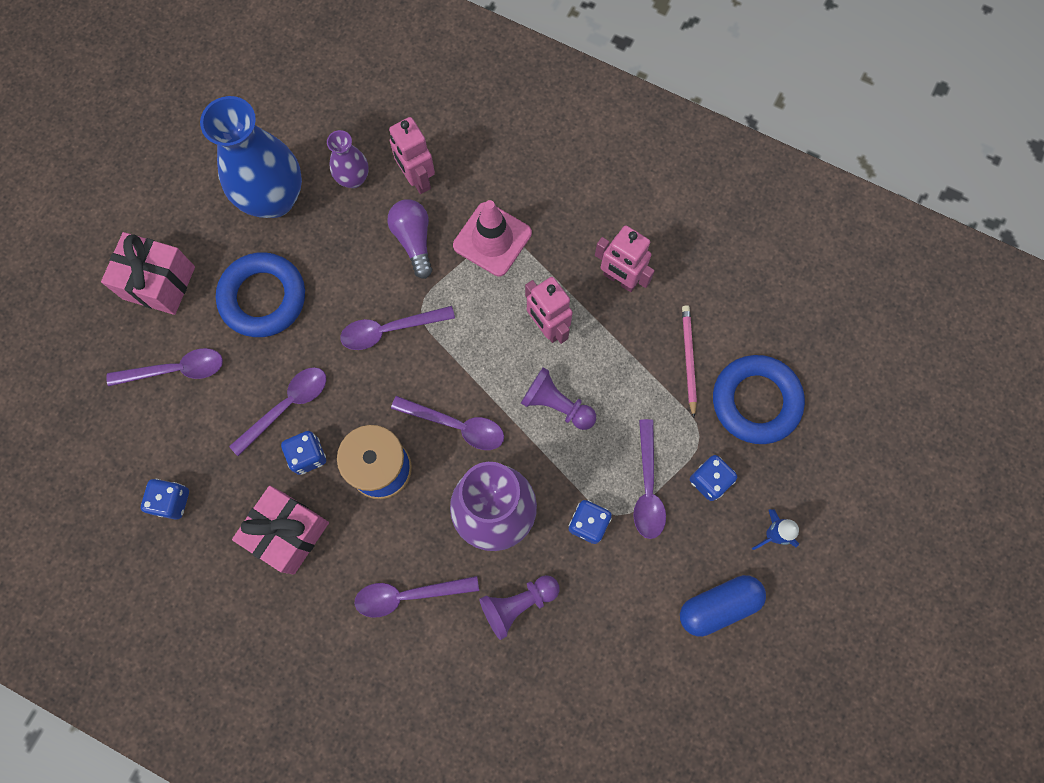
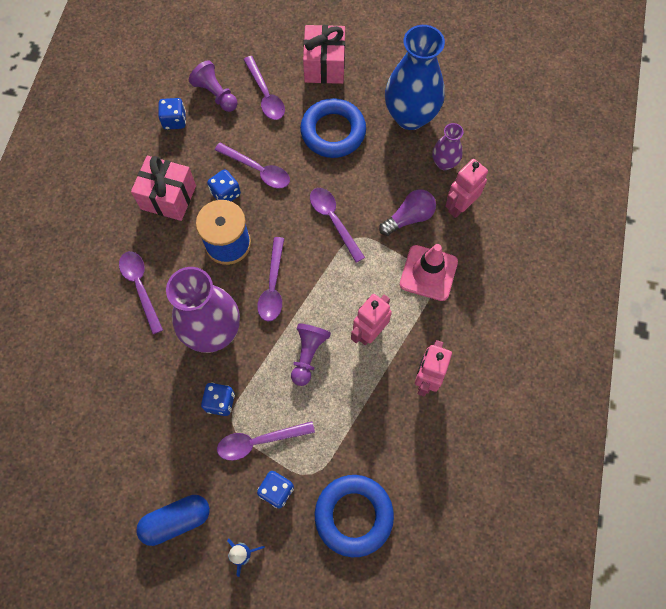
camera: 75 degrees right, 5 degrees down
purple pawn [479,575,559,640] -> purple pawn moved to [189,60,238,112]
blue capsule [680,575,766,637] -> blue capsule turned 75 degrees counterclockwise [136,495,210,546]
pink pencil [682,305,697,418] -> none

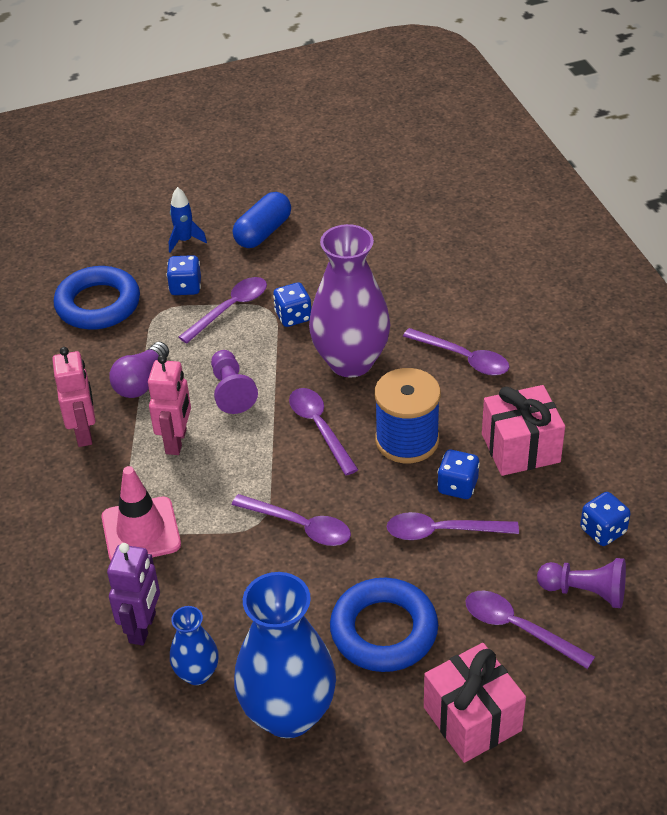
camera: 150 degrees right, 25 degrees down
purple light bulb [379,189,436,236] -> purple light bulb moved to [109,342,169,398]
purple vase [432,123,464,170] -> blue vase [170,606,219,685]
pink robot [445,159,488,218] -> purple robot [107,543,160,645]

